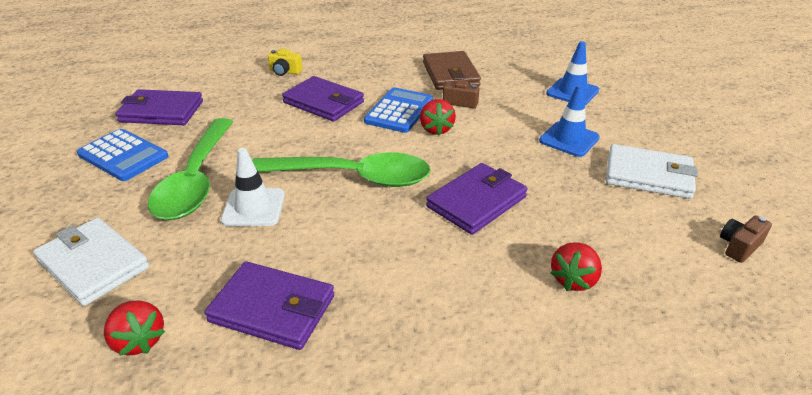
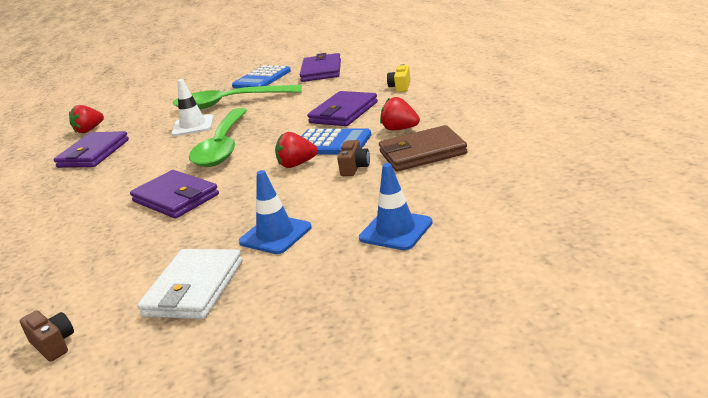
camera: 90 degrees right, 10 degrees down
white wallet [33,217,149,306] -> none
red strawberry [551,242,602,291] -> red strawberry moved to [380,97,420,130]

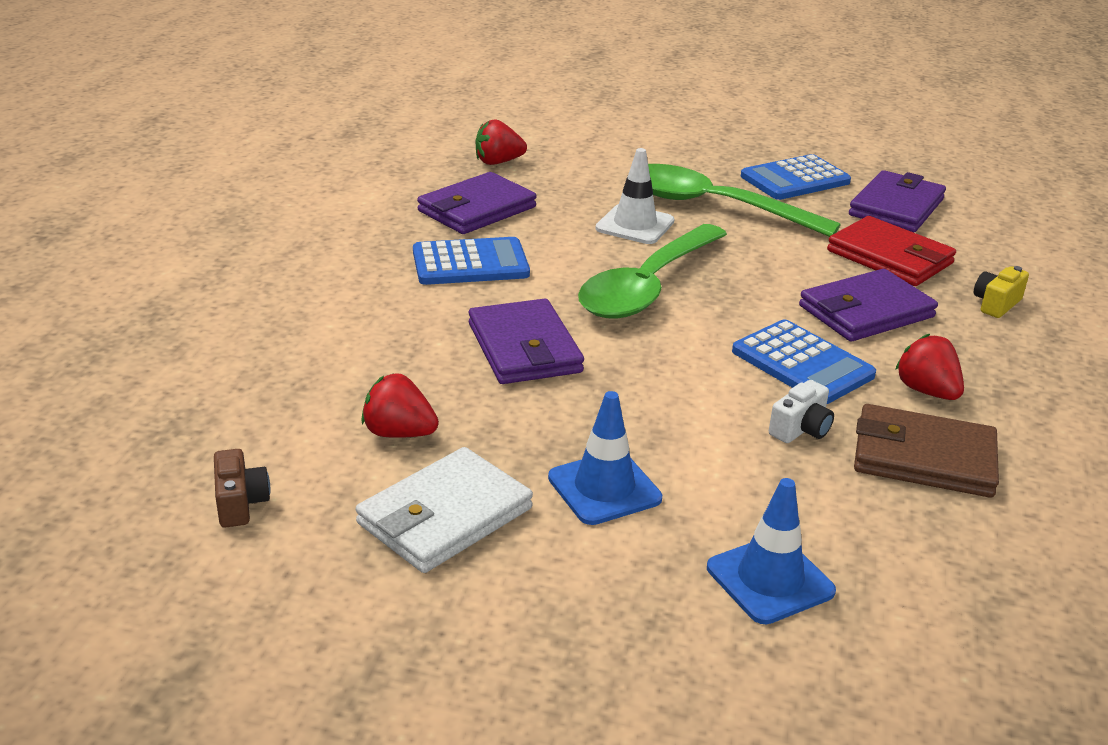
camera: 25 degrees right, 5 degrees up
red strawberry [275,132,318,168] -> red strawberry moved to [361,373,439,438]
brown camera [337,140,370,176] -> white camera [769,380,834,443]
none -> blue calculator [413,237,530,285]
none -> red wallet [827,216,956,286]

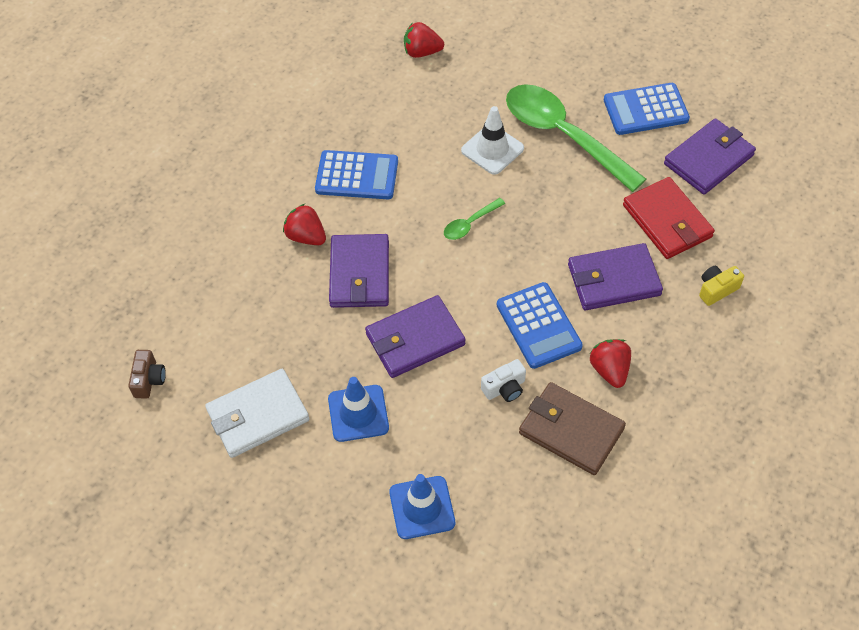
camera: 20 degrees right, 25 degrees up
red strawberry [361,373,439,438] -> red strawberry moved to [283,204,326,245]
purple wallet [417,172,537,234] -> purple wallet moved to [365,295,466,378]
green spoon [578,224,727,319] -> green spoon [444,198,505,240], size x0.42

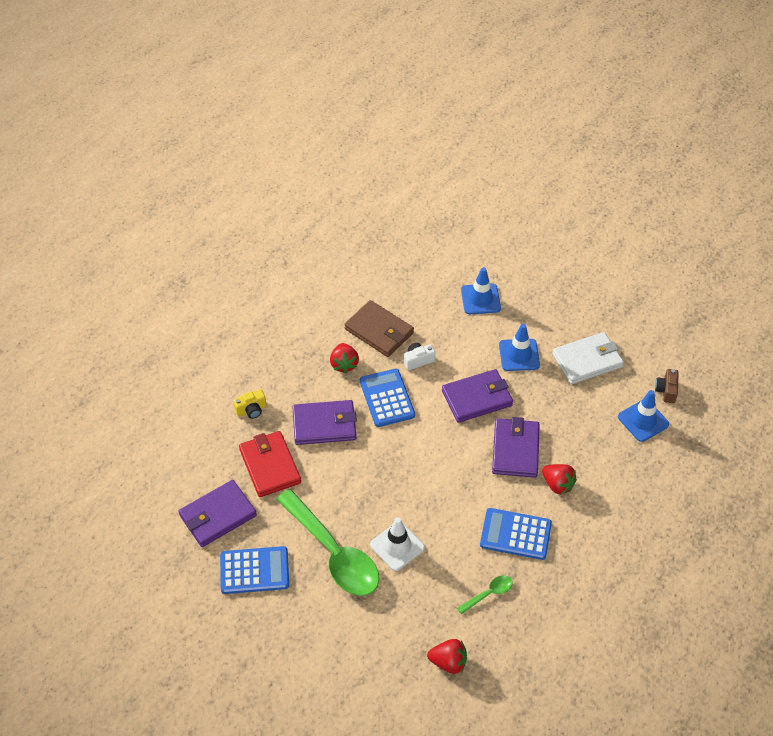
camera: 175 degrees left, 5 degrees down
green spoon [444,198,505,240] -> green spoon moved to [457,575,513,615]
none -> blue traffic cone [618,390,669,442]

